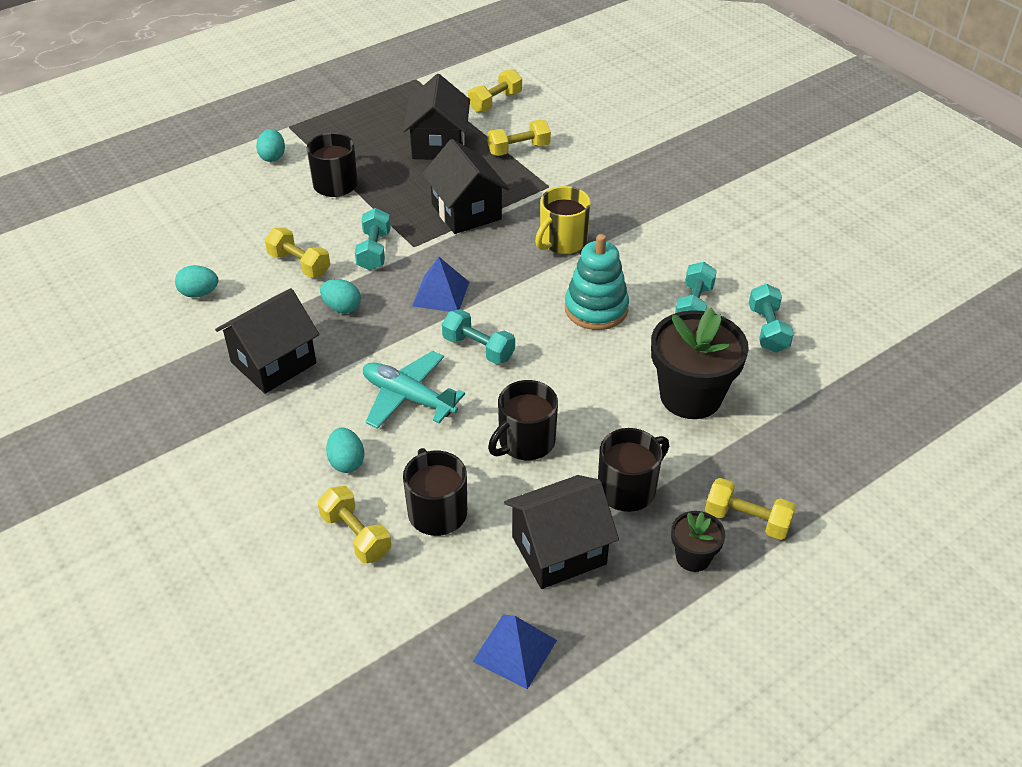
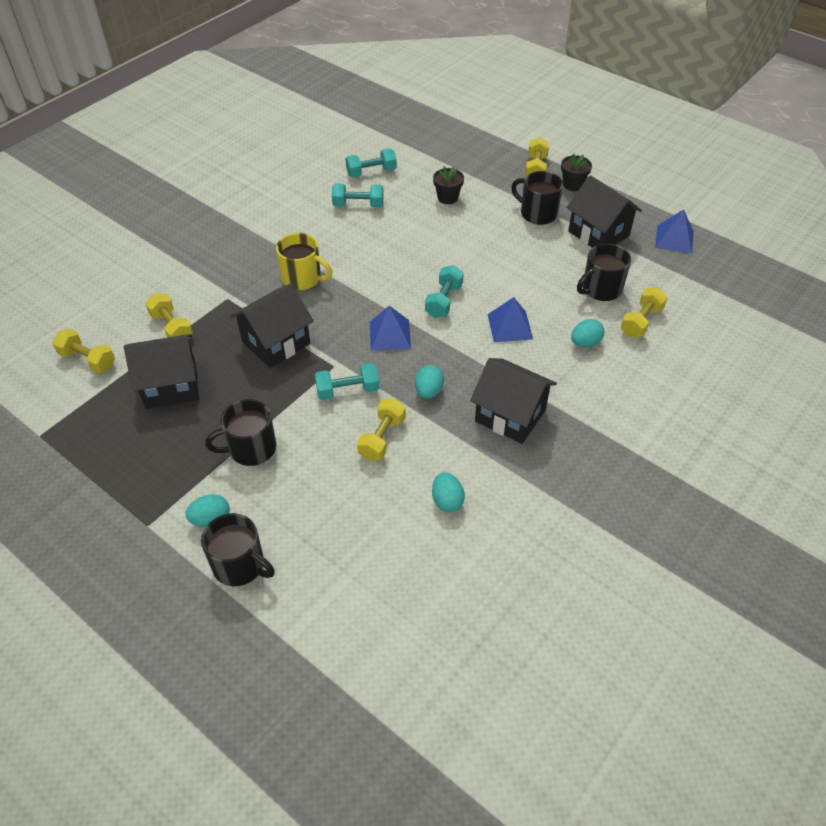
camera: 105 degrees left, 5 degrees up
turquoise plane [363,351,465,429] -> blue pyramid [488,297,533,342]
black mug [488,380,558,460] -> black mug moved to [201,513,275,586]
turquoise stacking toy [565,234,629,330] -> none
black flower pot [651,307,749,419] -> black flower pot [433,167,464,204], size x0.50

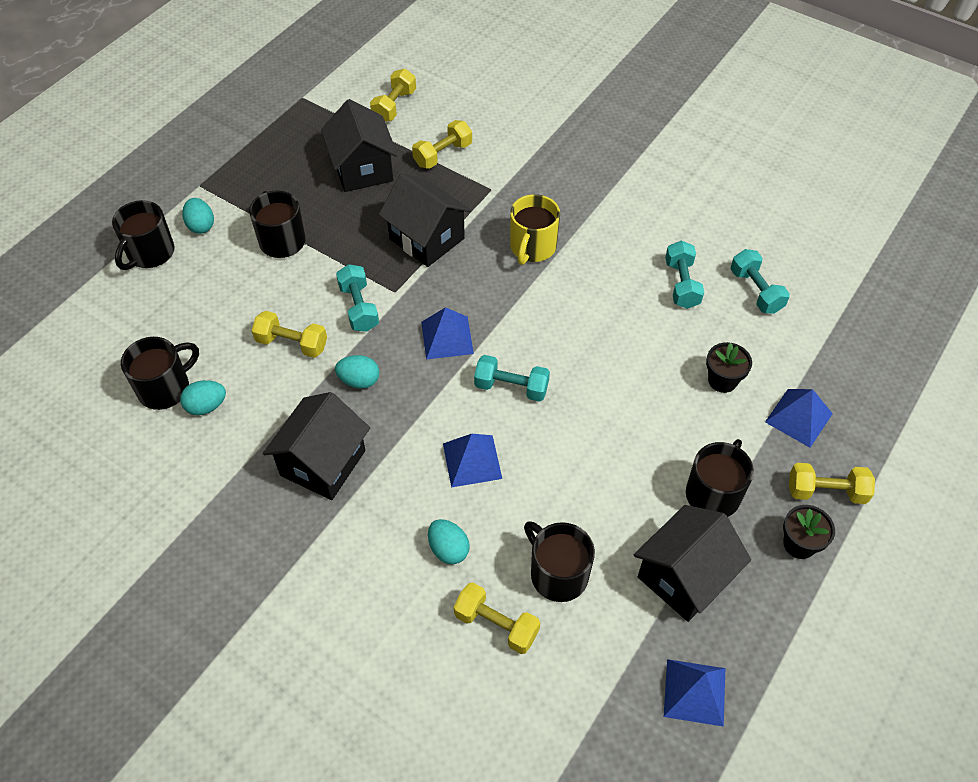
camera: 85 degrees right, 5 degrees up
none -> black mug [121,337,199,410]
none -> blue pyramid [765,389,833,448]

